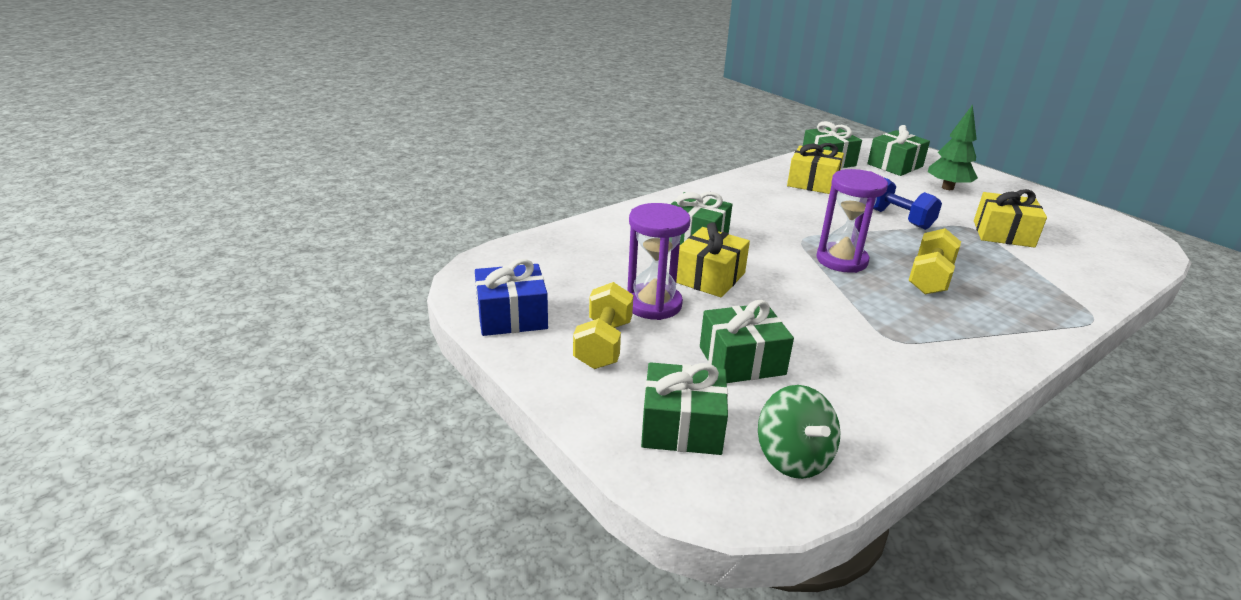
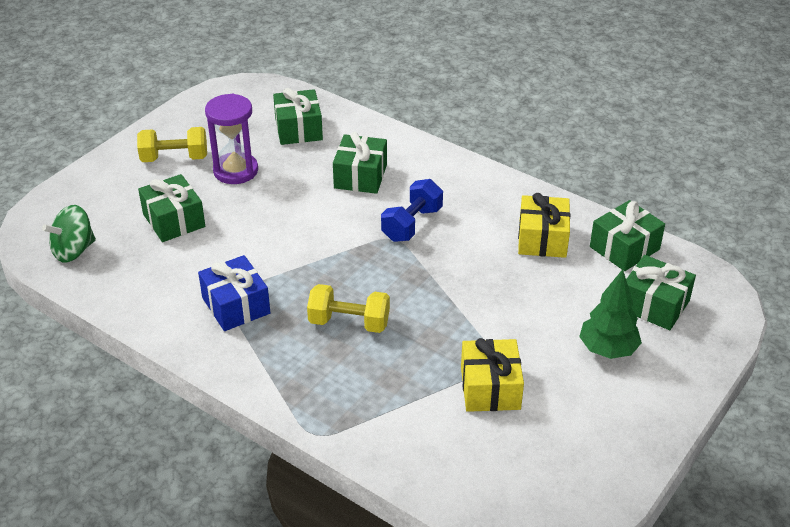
camera: 75 degrees right, 10 degrees up
blue gift [475,259,548,336] -> blue gift moved to [198,255,270,331]
green gift [641,362,728,455] -> green gift moved to [273,88,323,145]
yellow gift [676,222,750,297] -> none
purple hourglass [816,169,888,273] -> none
blue dumbbell [873,177,942,230] -> blue dumbbell moved to [381,179,443,242]

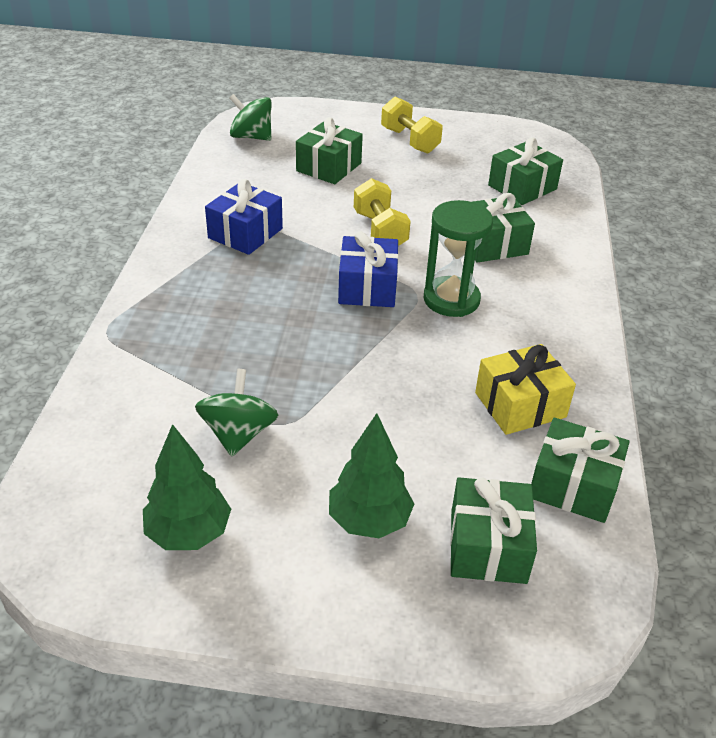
camera: 60 degrees right, 0 degrees up
purple hourglass [205,94,258,184] -> none
yellow dumbbell [307,284,390,333] -> yellow dumbbell moved to [354,178,411,246]
blue dumbbell [381,179,443,242] -> green hourglass [424,200,493,317]
yellow gift [461,338,524,412] -> green spinning top [195,369,278,457]
none -> green tree [143,424,231,550]
none -> blue gift [338,231,399,307]

